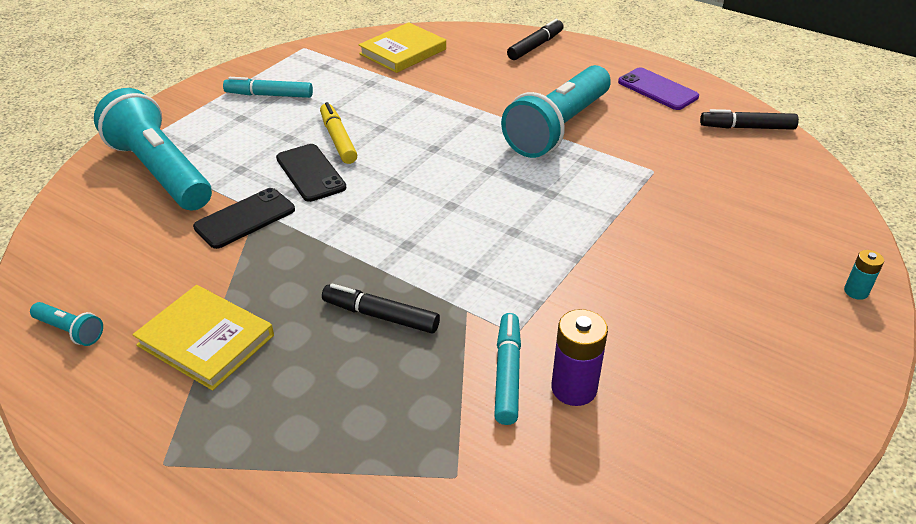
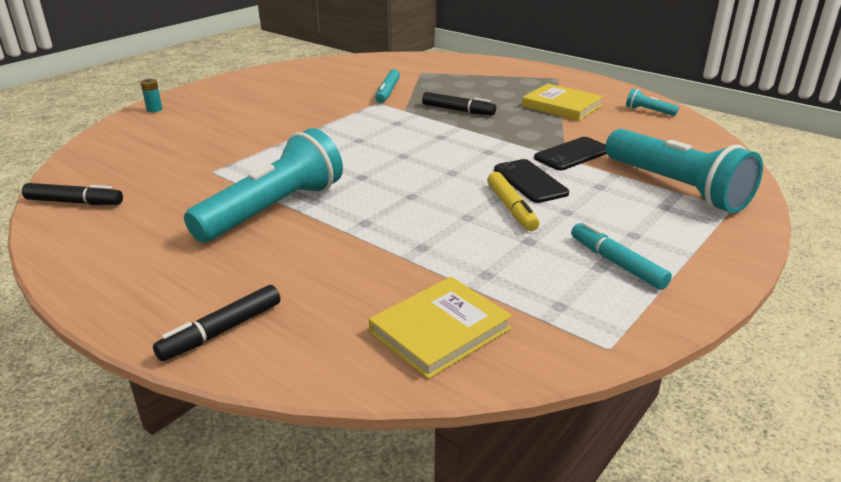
camera: 175 degrees left, 10 degrees down
turquoise marker [223,77,313,98] -> turquoise marker turned 135 degrees counterclockwise [571,222,672,290]
purple battery [551,309,608,406] -> none
purple phone [618,67,699,110] -> none

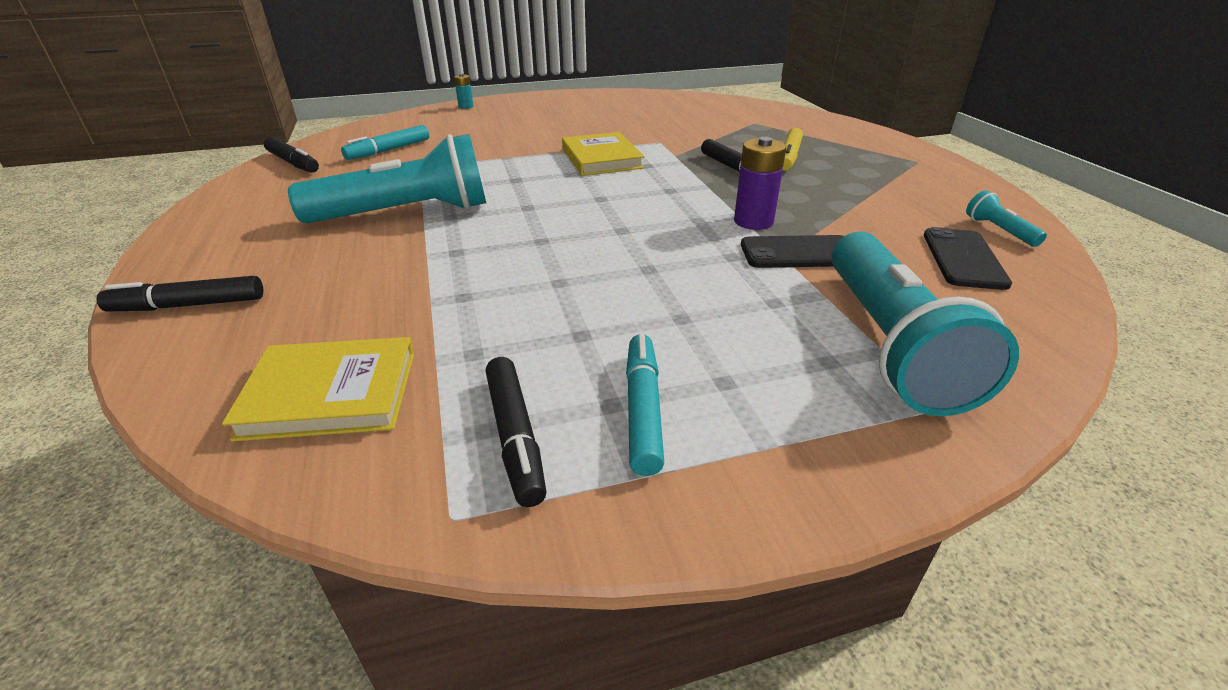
camera: 35 degrees right, 5 degrees up
turquoise marker [375,69,400,103] -> turquoise marker moved to [341,125,429,160]
yellow marker [487,172,539,231] -> yellow marker moved to [783,128,803,171]
black phone [494,159,569,203] -> black phone moved to [924,227,1012,290]
yellow book [522,84,604,121] -> yellow book moved to [562,132,645,176]
none -> black marker [486,357,547,507]
none -> purple battery [734,137,786,230]

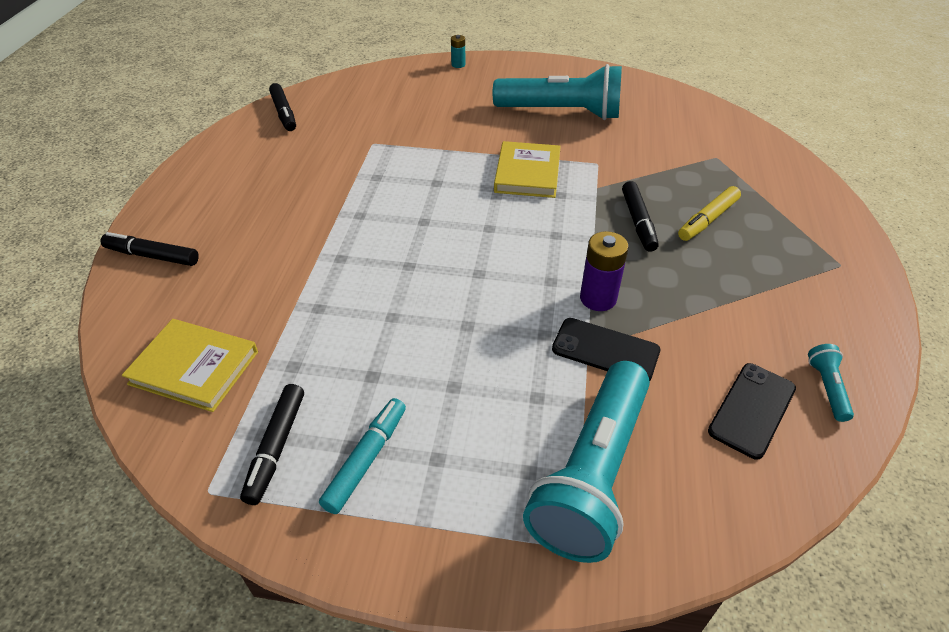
camera: 25 degrees right, 10 degrees up
turquoise flashlight [288,134,486,223] -> turquoise flashlight moved to [493,64,622,120]
turquoise marker [341,125,429,160] -> none

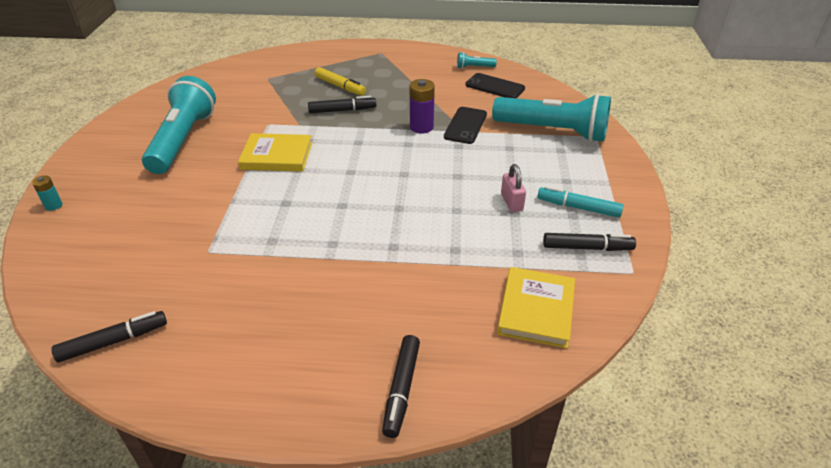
camera: 95 degrees left, 5 degrees down
none -> pink padlock [501,164,526,212]

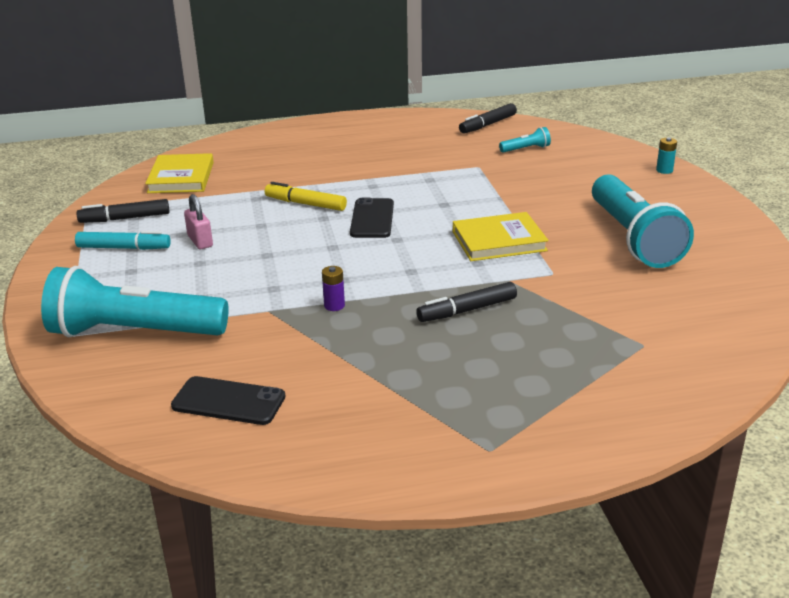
camera: 165 degrees right, 10 degrees down
yellow marker [315,67,366,96] -> yellow marker moved to [265,182,347,211]
black marker [382,335,420,438] -> none
purple battery [410,79,435,133] -> purple battery [322,266,345,311], size x0.58
black phone [444,107,487,144] -> black phone moved to [350,198,394,238]
turquoise flashlight [457,52,497,69] -> turquoise flashlight moved to [499,127,551,153]

